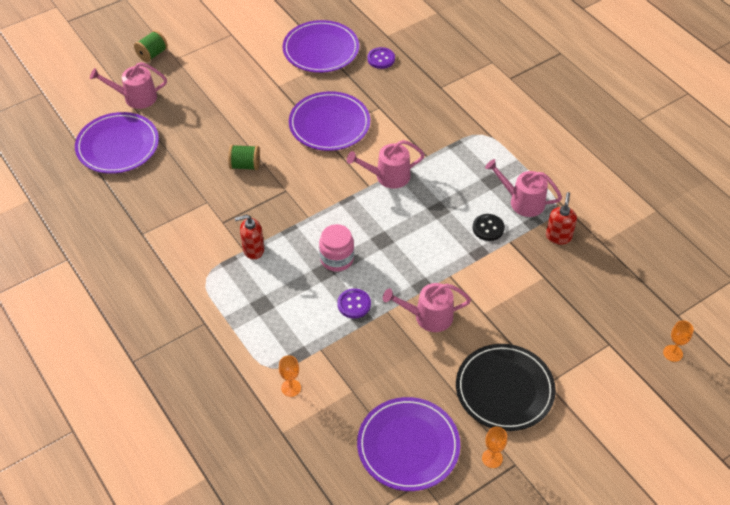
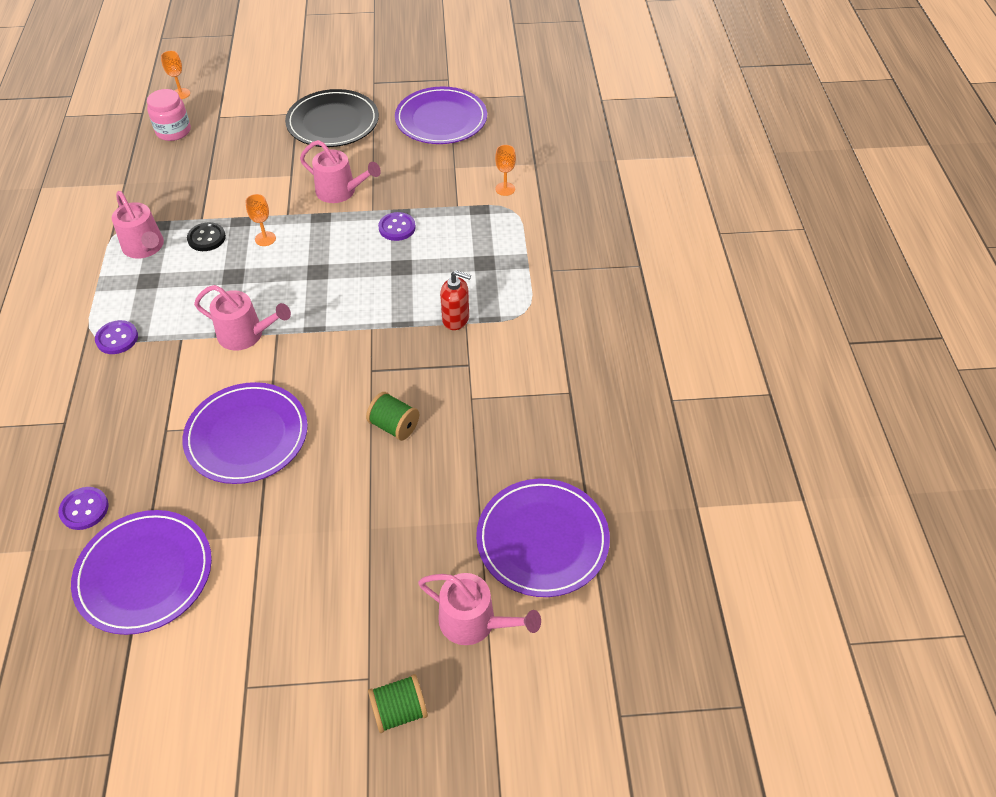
camera: 150 degrees left, 0 degrees up
pink jar [319,224,354,272] -> pink jar moved to [147,89,191,141]
orange goblet [482,427,507,468] -> orange goblet moved to [245,194,276,246]
red soap dispenser [546,192,577,245] -> none
none -> purple button [95,320,138,354]

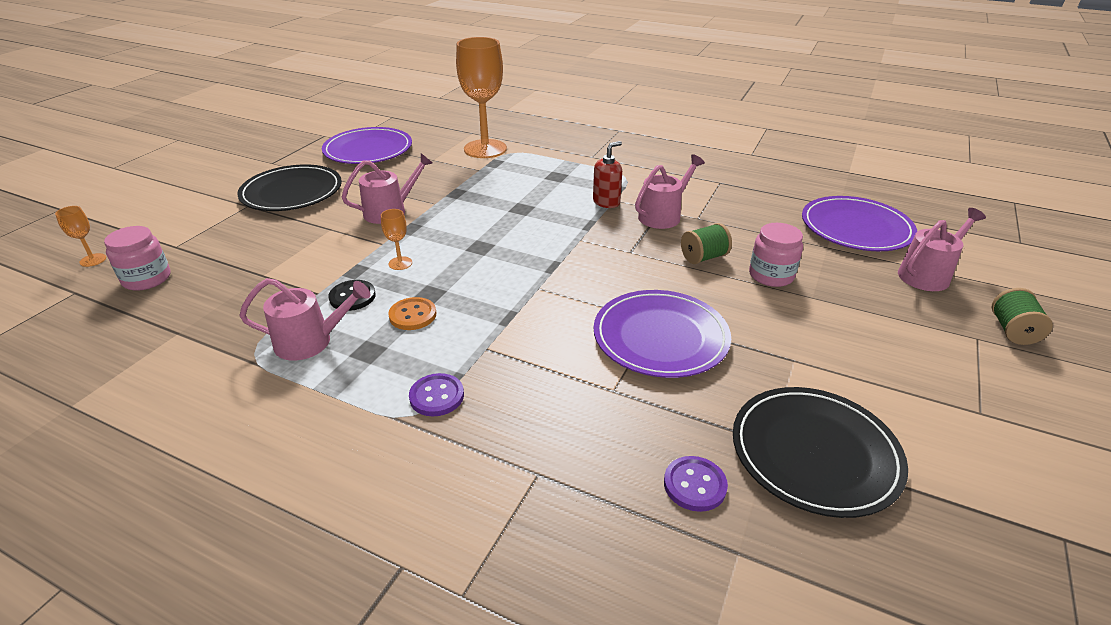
camera: 60 degrees left, 15 degrees down
purple plate [71,510,212,635] -> black plate [733,387,908,518]
pink watering can [194,285,291,351] -> pink watering can moved to [635,154,705,229]
purple button [378,212,416,241] -> none
orange goblet [495,145,516,196] -> orange goblet [456,37,507,158], size x2.43
none -> orange button [388,297,436,330]
none -> pink jar [749,223,803,287]

